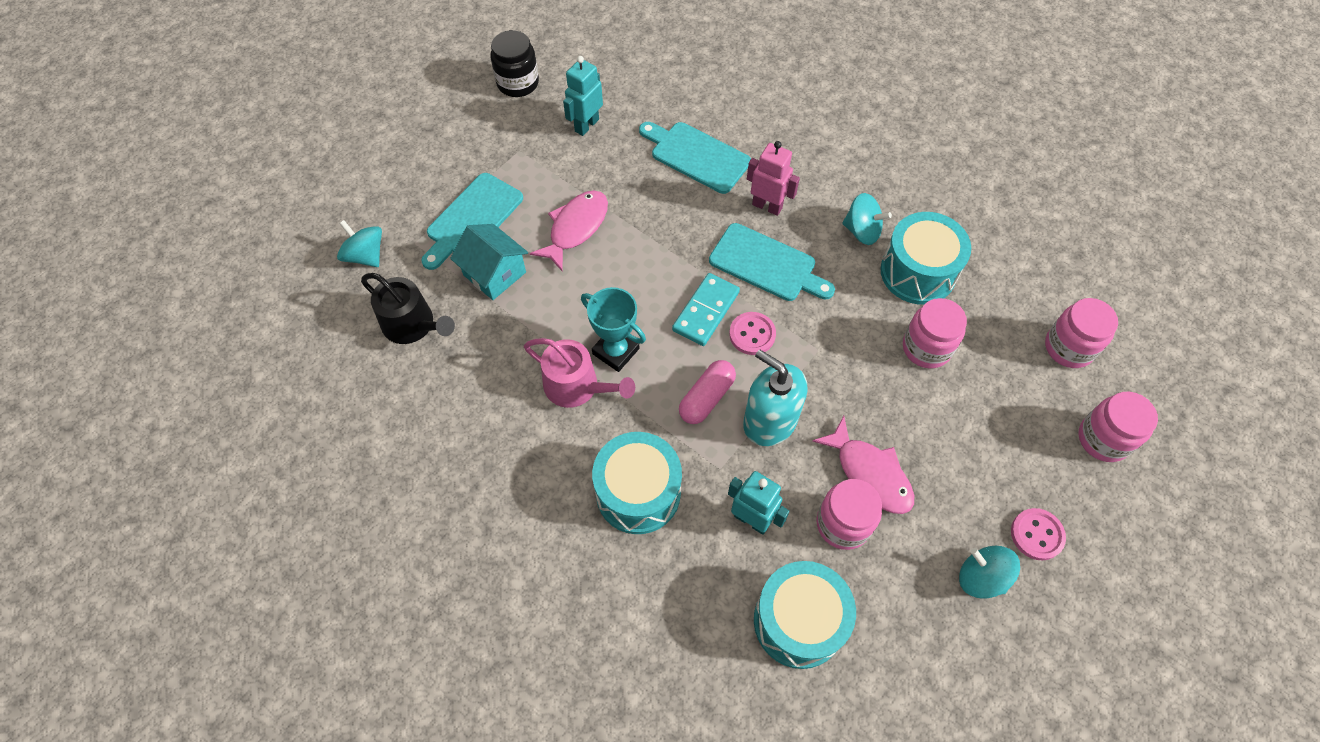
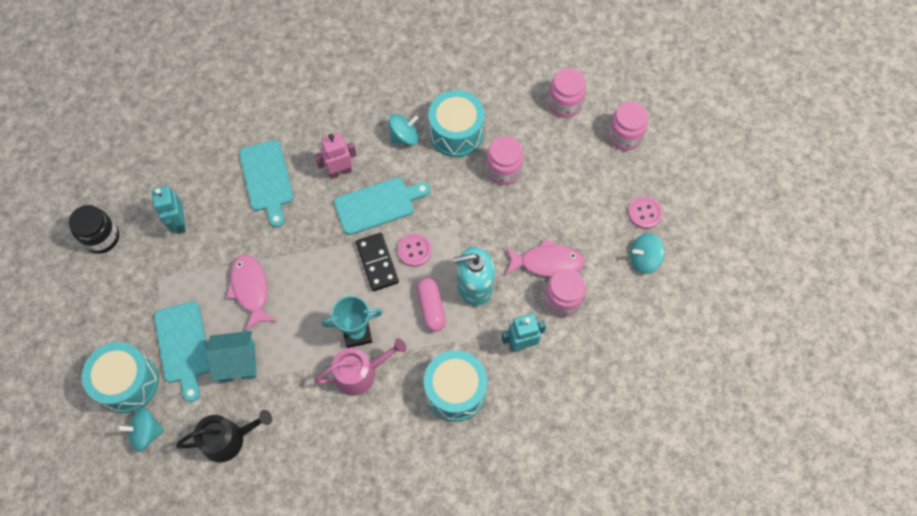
camera: 50 degrees left, 5 degrees up
turquoise cutting board [639,122,751,194] -> turquoise cutting board turned 90 degrees counterclockwise [239,140,294,227]
turquoise domino [672,273,740,346] -> black domino [356,233,399,291]
turquoise drum [754,561,856,669] -> turquoise drum moved to [82,342,159,413]

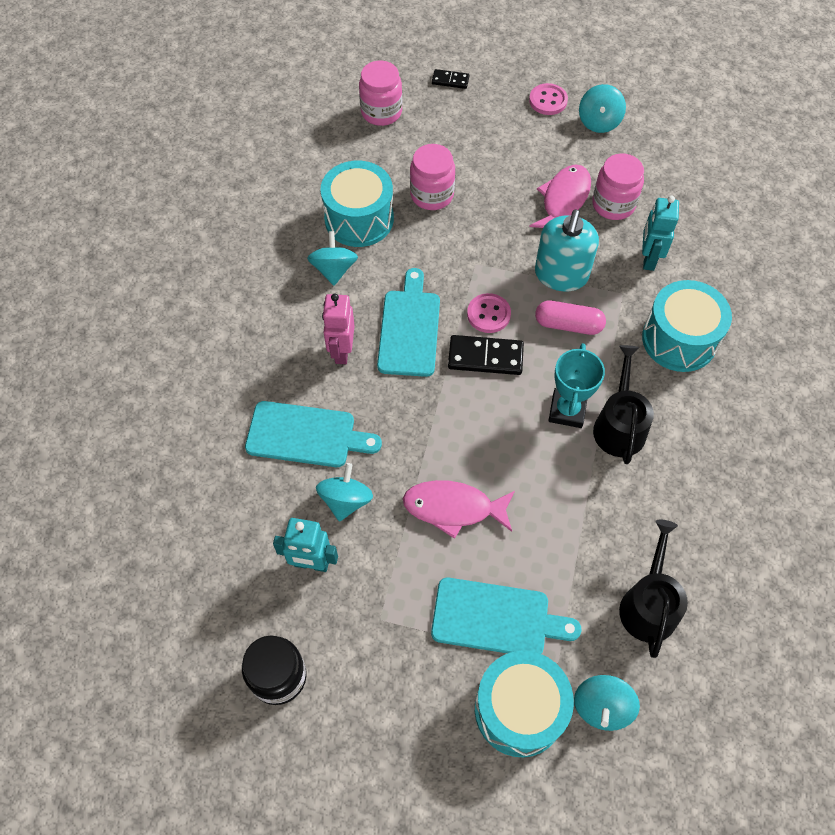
camera: 65 degrees left, 5 degrees down
turquoise house [206,331,256,382] -> none
pink watering can [315,338,406,396] -> black watering can [593,345,654,464]
pink jar [608,101,648,151] -> black domino [432,69,470,89]
none -> turquoise spinning top [316,463,373,522]

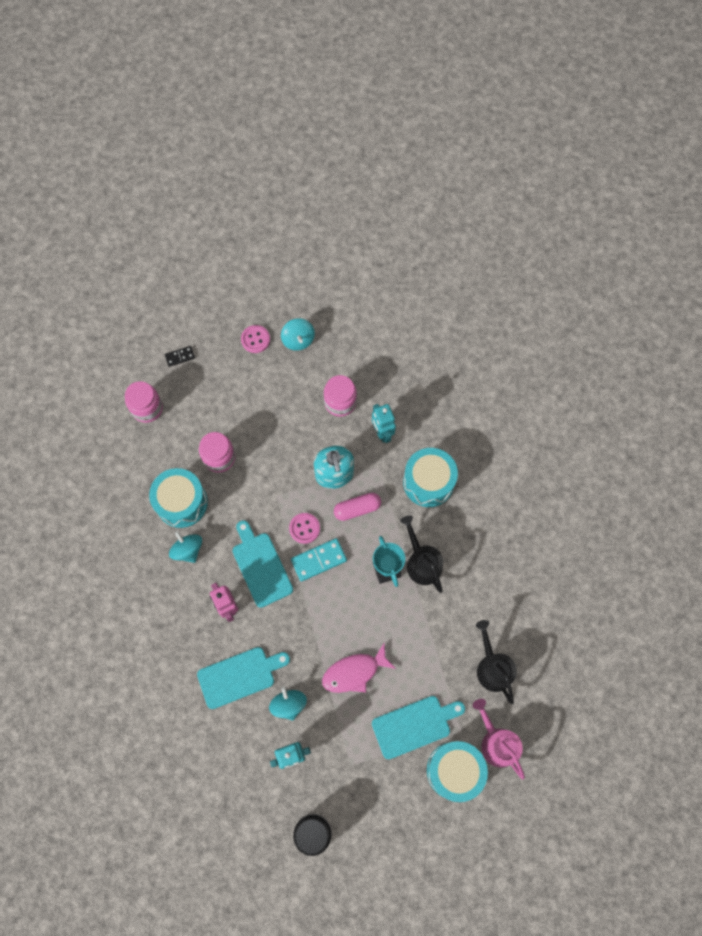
camera: 30 degrees left, 10 degrees up
black domino [448,335,524,375] -> turquoise domino [291,538,347,582]
pink fish [529,165,591,228] -> none
turquoise spinning top [574,675,640,731] -> pink watering can [473,699,525,780]

